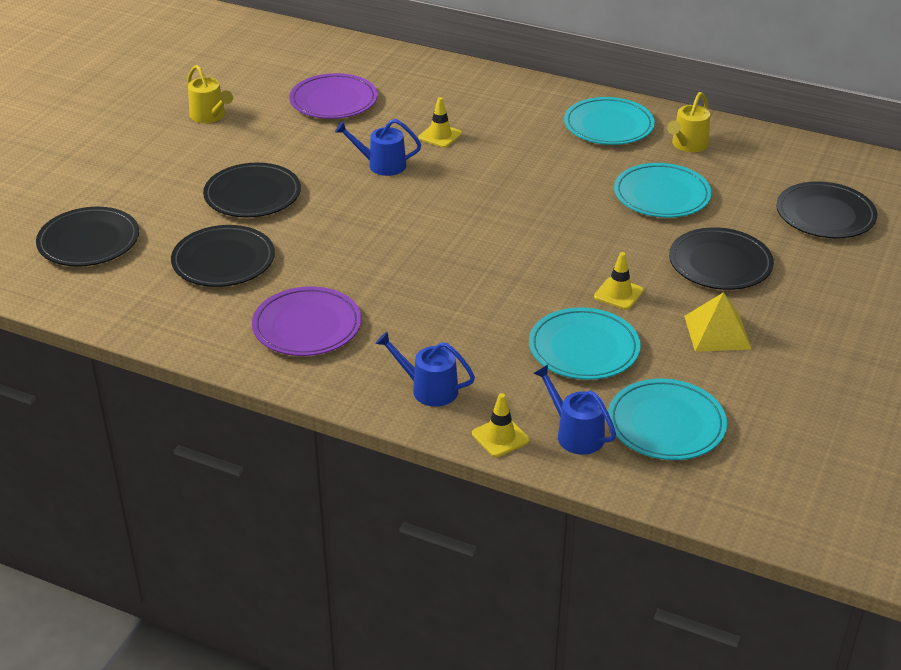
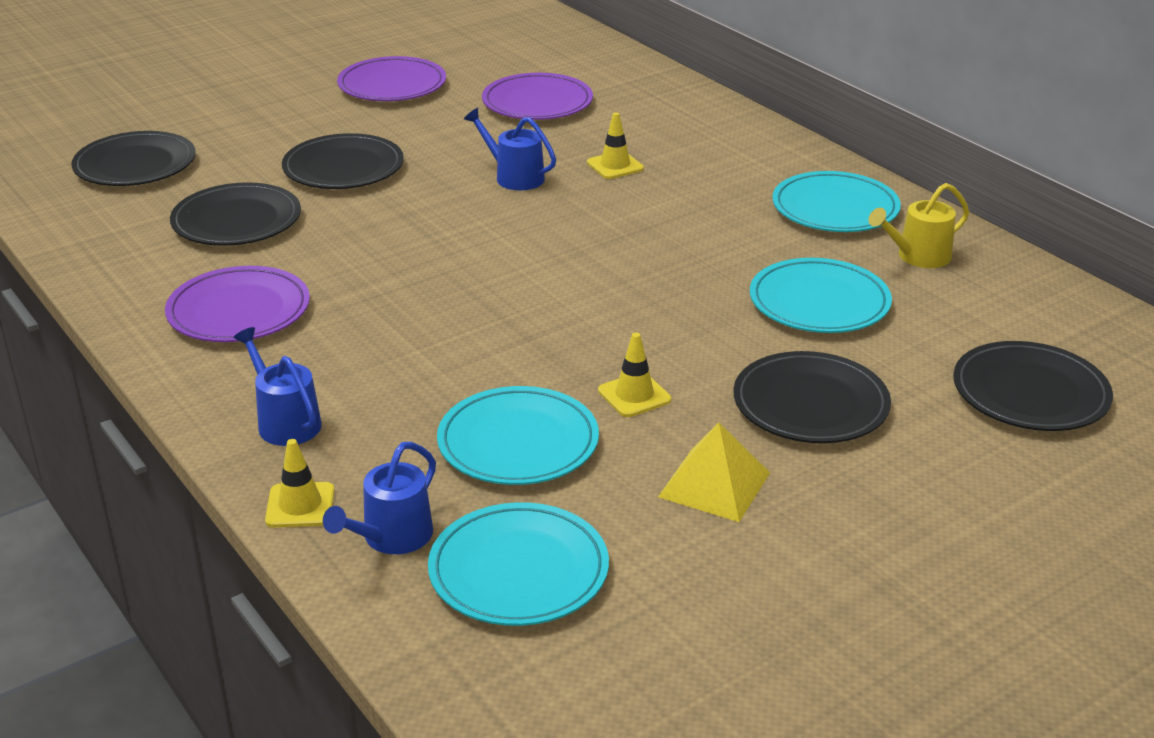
camera: 30 degrees right, 5 degrees down
yellow watering can [187,65,233,123] -> purple plate [337,56,446,101]
blue watering can [533,365,616,455] -> blue watering can turned 135 degrees counterclockwise [323,442,436,554]

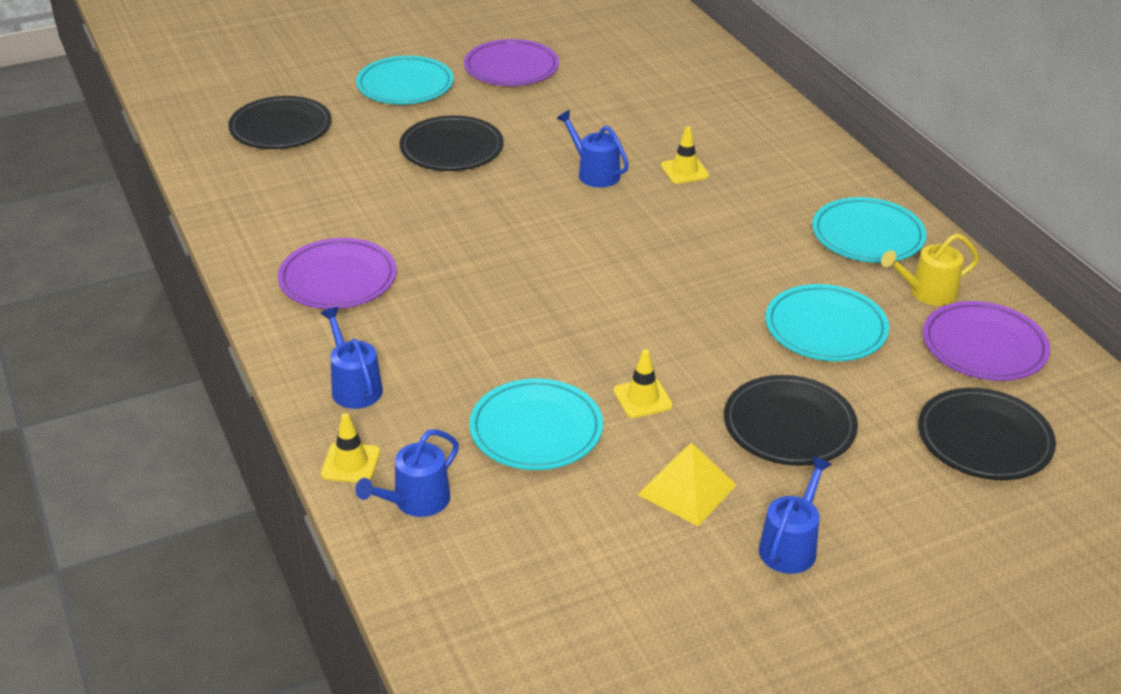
camera: 10 degrees right, 5 degrees up
black plate [170,182,301,246] -> none
turquoise plate [428,502,609,626] -> turquoise plate moved to [356,56,454,104]
purple plate [482,73,593,120] -> purple plate moved to [923,301,1050,381]
none -> blue watering can [759,456,832,574]

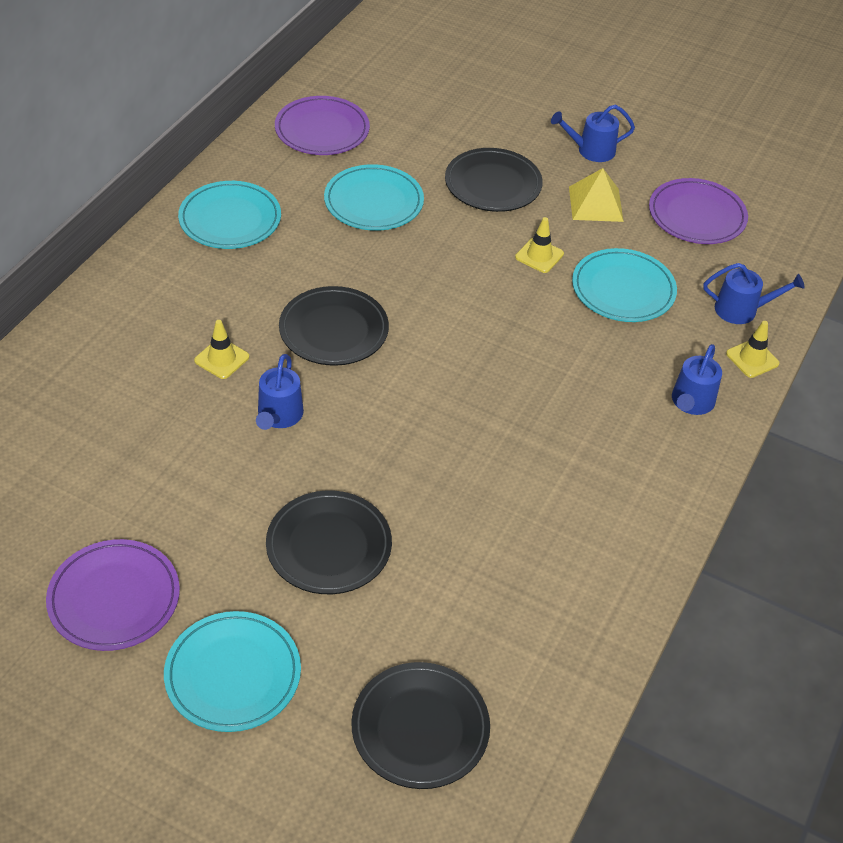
camera: 130 degrees left, 10 degrees up
purple plate [278,238,397,309] -> purple plate moved to [649,178,748,244]
yellow watering can [881,233,979,306] -> none
black plate [918,388,1056,480] -> black plate moved to [279,286,389,366]

